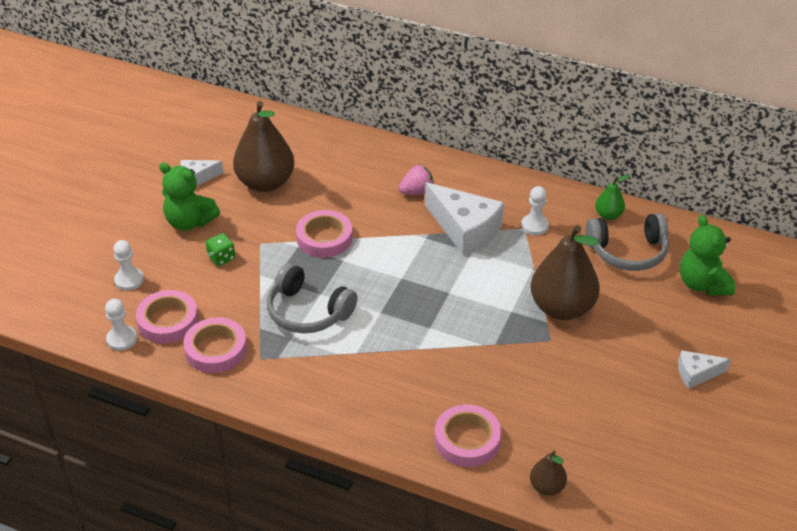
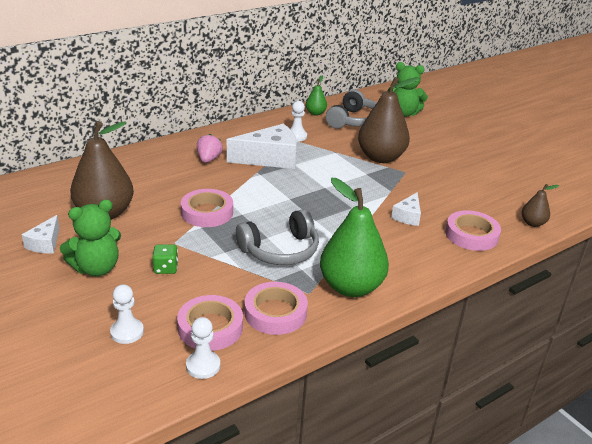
camera: 60 degrees left, 10 degrees down
white cheese [678,350,731,389] -> white cheese moved to [391,192,421,226]
none -> green pear [320,178,389,297]

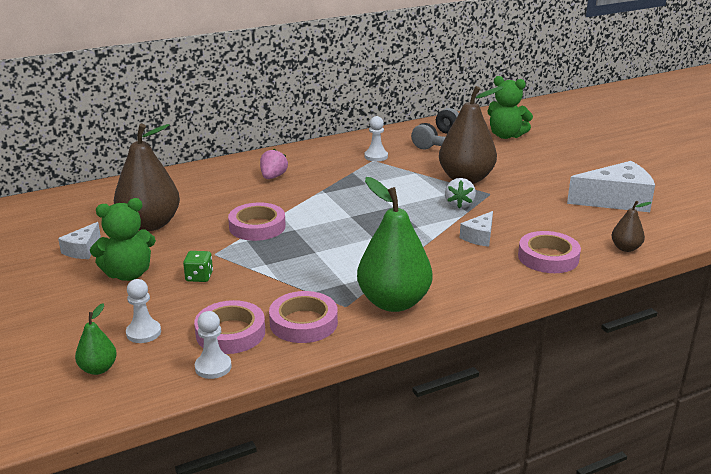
camera: 10 degrees right, 5 degrees down
white cheese [227,124,297,169] -> white cheese moved to [567,161,655,212]
grey headphones [236,209,319,265] -> none
green pear [306,75,327,115] -> green pear moved to [75,303,117,375]
none -> white strawberry [445,178,476,209]

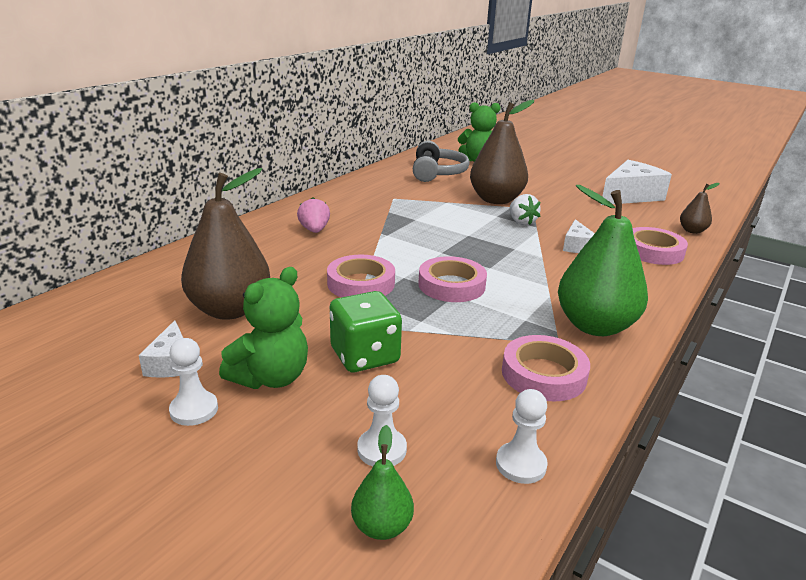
camera: 30 degrees left, 0 degrees up
green dice [183,251,213,282] -> green dice [330,291,402,372], size x1.81
pink tape [194,300,265,354] -> pink tape moved to [418,256,487,302]
white pawn [365,116,388,161] -> white pawn moved to [169,338,218,426]

